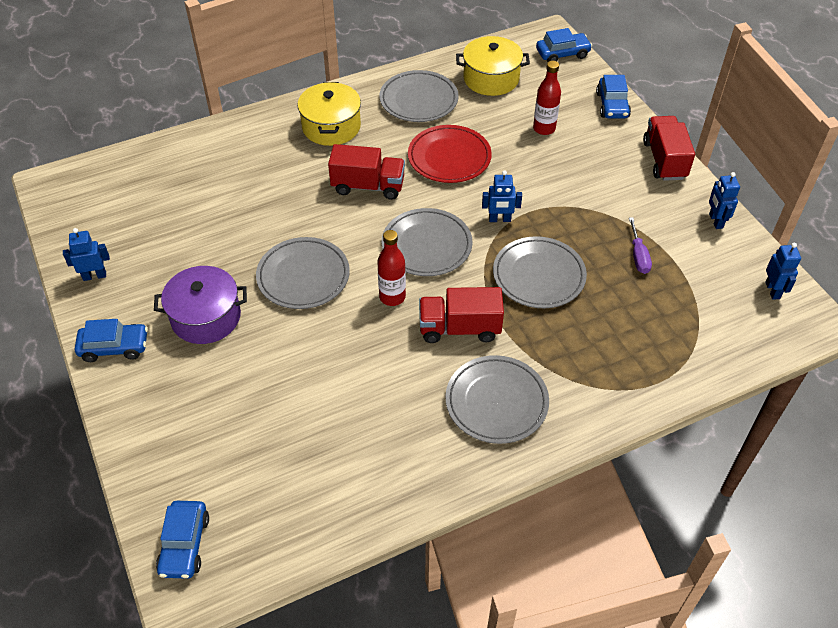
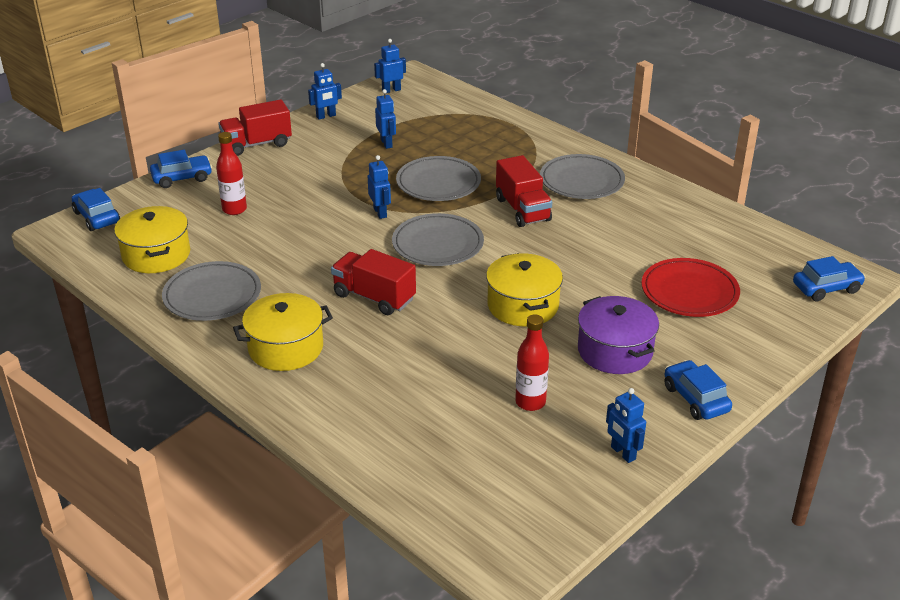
camera: 110 degrees left, 15 degrees down
grey plate [256,237,350,309] -> yellow pot [486,253,563,326]
red truck [328,144,405,200] -> red truck turned 45 degrees counterclockwise [331,249,416,315]
red bottle [377,230,406,306] -> red bottle moved to [515,314,549,411]
red plate [408,125,492,183] -> red plate moved to [641,258,740,317]
purple screwdriver [629,217,652,274] -> blue robot [375,89,396,149]

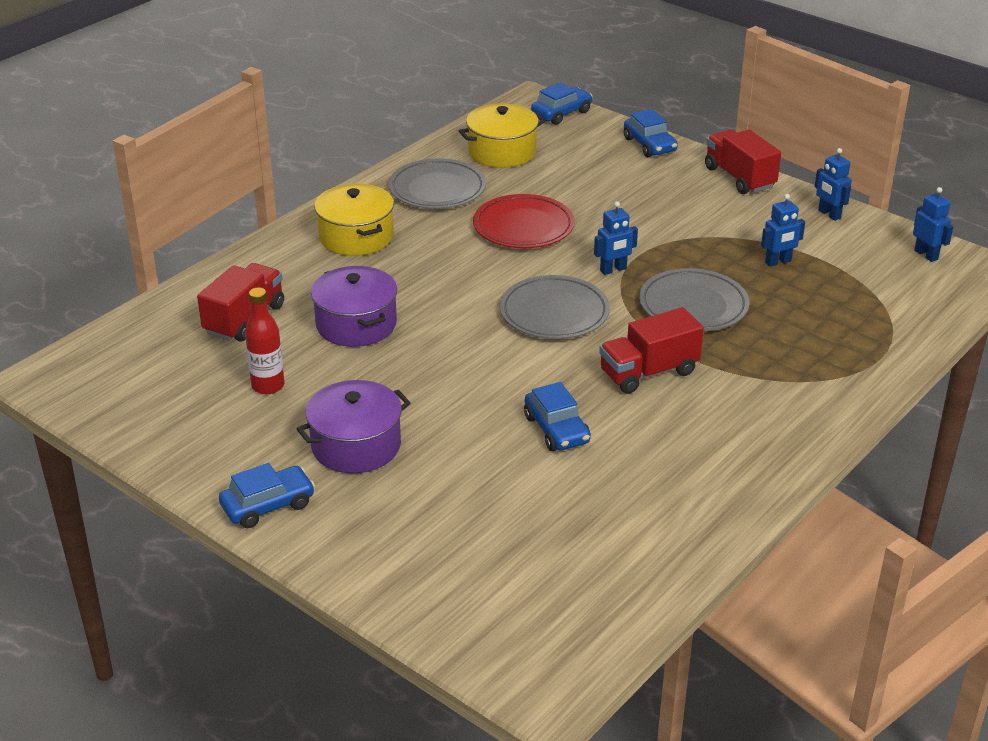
camera: 85 degrees right, 0 degrees up
red bottle [216,132,247,215] -> none
red truck [331,249,416,315] -> red truck moved to [197,263,284,342]
yellow pot [486,253,563,326] -> none
grey plate [540,154,625,199] -> none
blue robot [606,388,646,463] -> none
red plate [641,258,740,317] -> red plate moved to [473,194,575,248]
blue car [793,256,866,301] -> blue car moved to [524,382,591,451]
none -> purple pot [311,266,397,347]

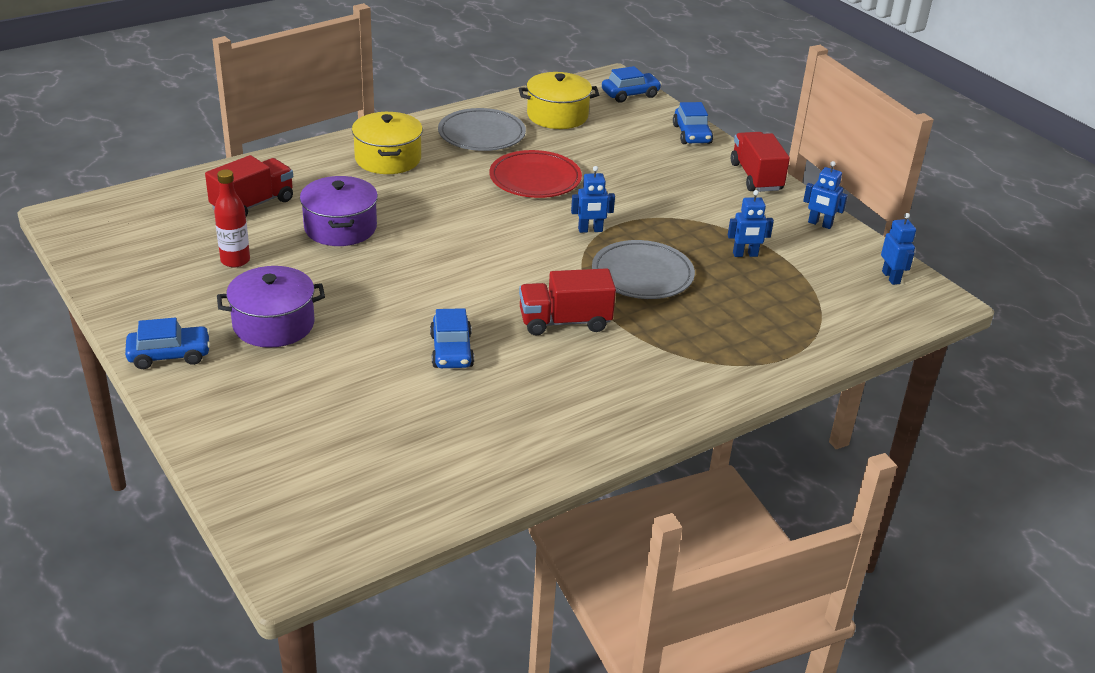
camera: 15 degrees right, 0 degrees up
grey plate [500,275,610,339] -> none
blue robot [815,148,852,221] -> blue robot turned 45 degrees counterclockwise [803,161,848,229]

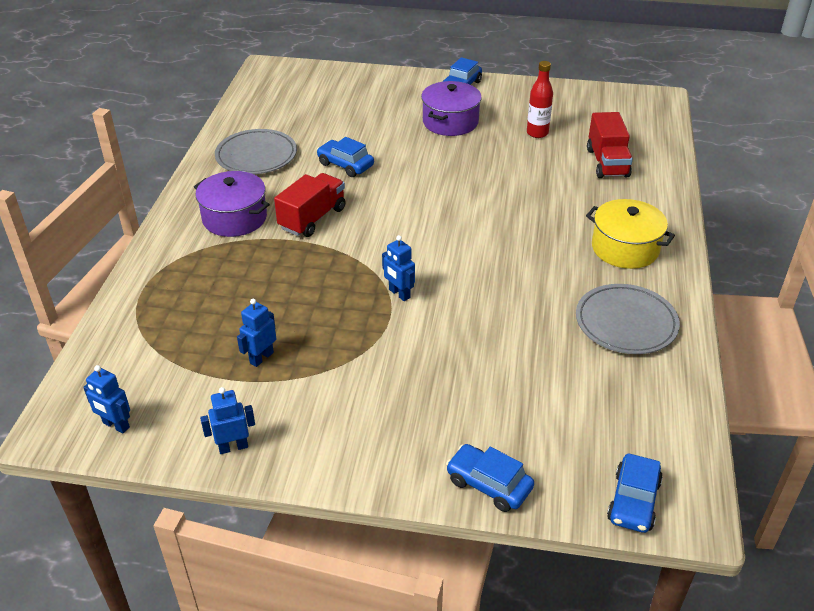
camera: 135 degrees right, 5 degrees up
purple pot [300,176,378,246] -> purple pot moved to [194,171,270,237]
red plate [489,150,582,198] -> none
yellow pot [519,72,600,129] -> none
blue robot [571,166,615,233] -> blue robot turned 75 degrees counterclockwise [382,235,415,301]
grey plate [592,240,695,299] -> grey plate moved to [215,129,297,174]
red truck [731,132,790,192] -> none

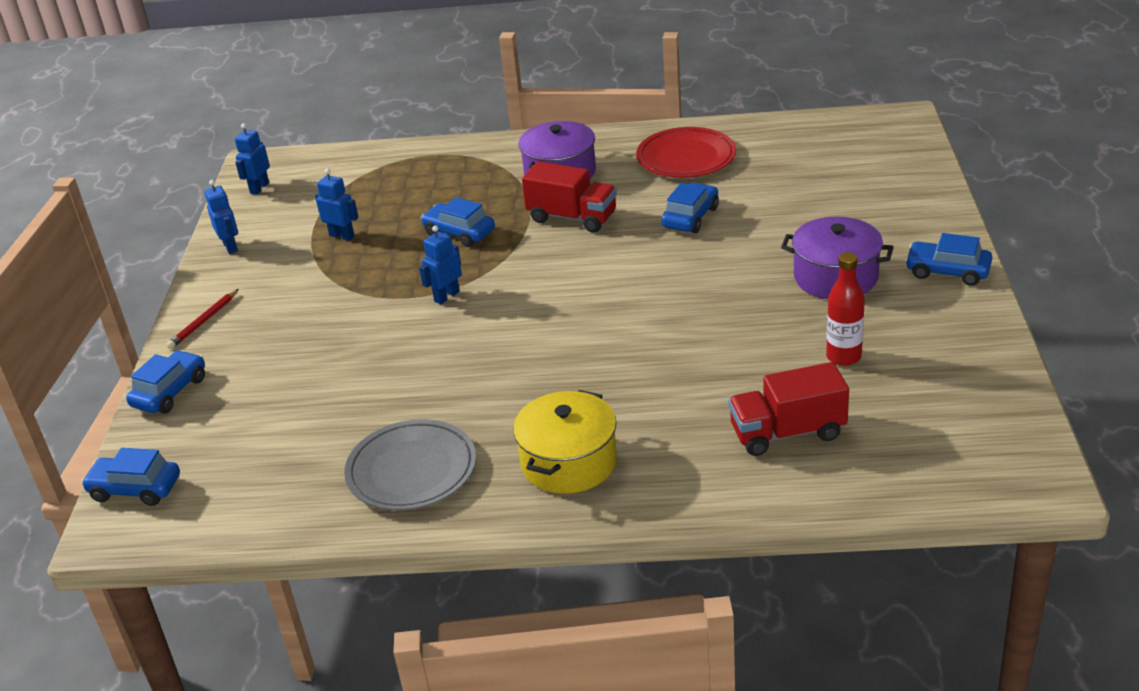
camera: 85 degrees right, 5 degrees down
grey plate [215,129,297,174] -> red plate [636,127,736,178]
none -> red pencil [166,289,239,349]
none -> blue car [421,197,495,247]

